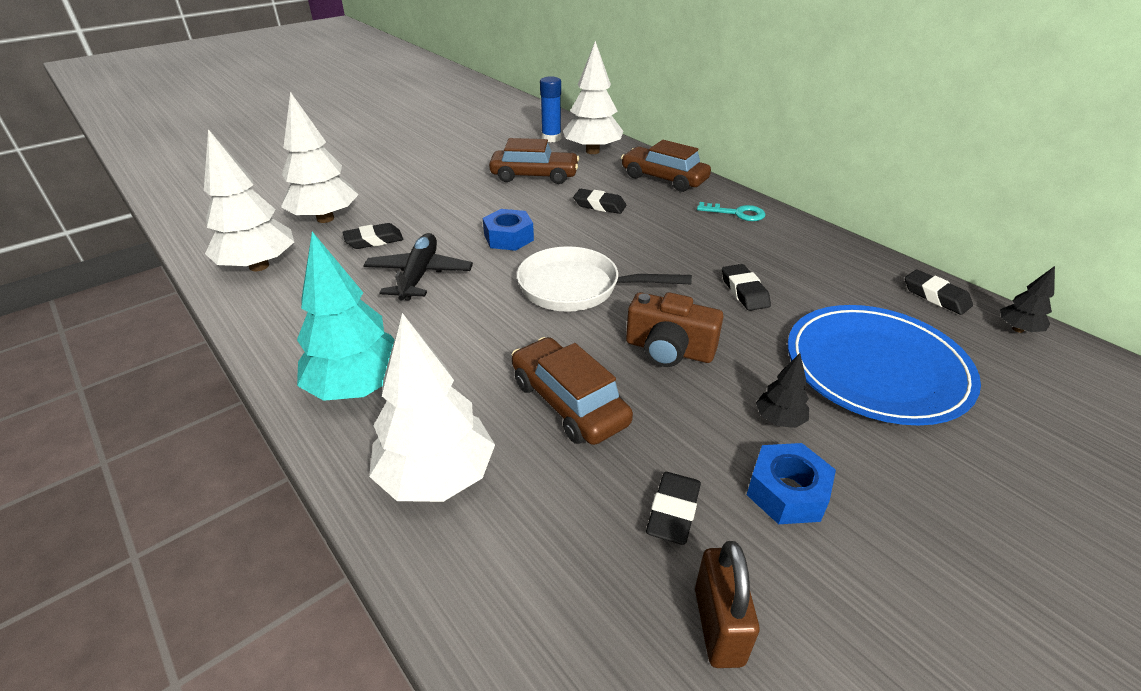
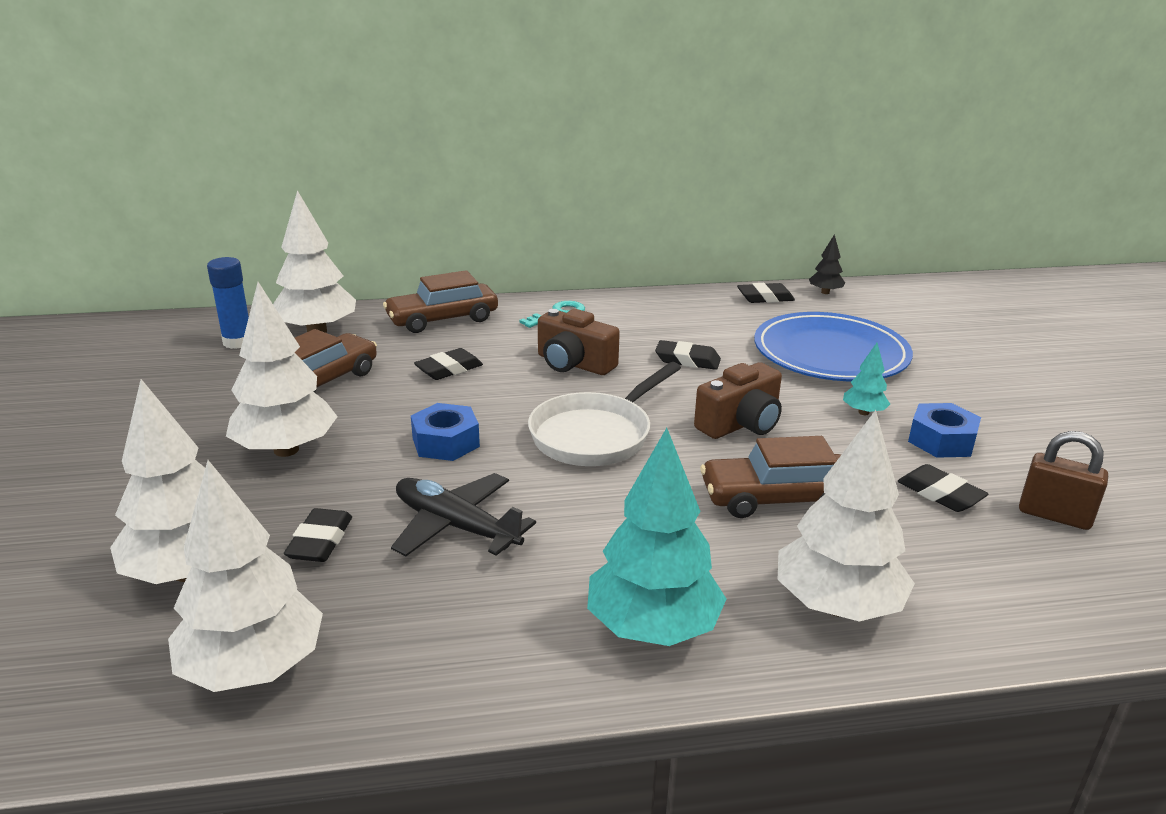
camera: 60 degrees left, 10 degrees down
black tree [756,353,809,428] -> turquoise tree [843,343,890,415]
none -> white tree [226,282,338,457]
none -> brown camera [538,309,620,375]

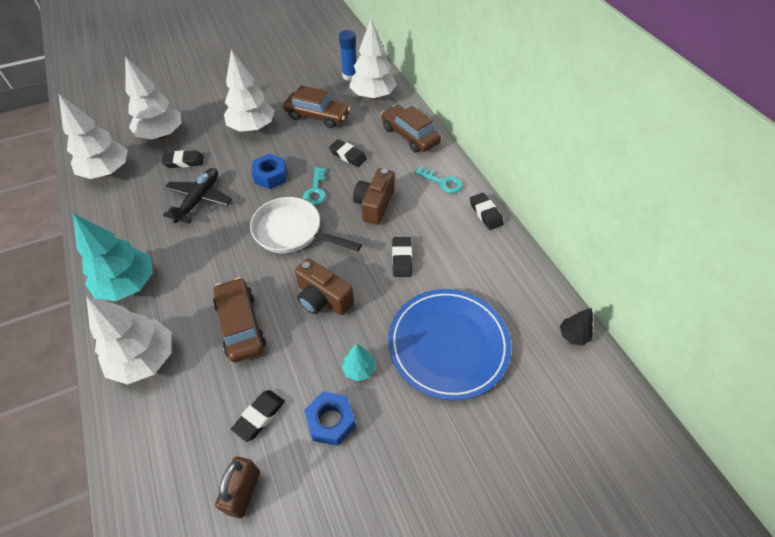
camera: 75 degrees right, 25 degrees up
black eraser [737,283,795,303] -> black eraser moved to [470,193,504,230]
none -> turquoise key [303,167,326,205]

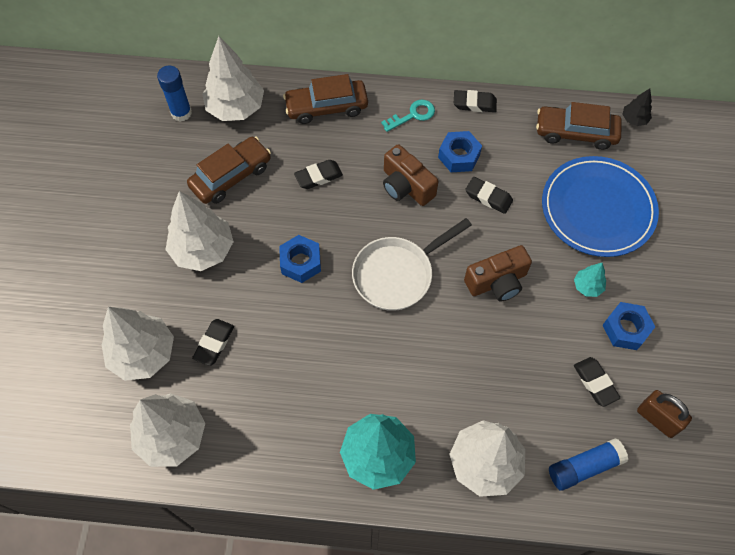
camera: 60 degrees left, 10 degrees up
black plane [163,168,232,223] -> none
brown car [213,277,266,363] -> brown car moved to [536,102,622,150]
turquoise key [303,167,326,205] -> none
none -> blue nut [438,131,482,172]
none -> blue glue stick [549,438,628,491]

